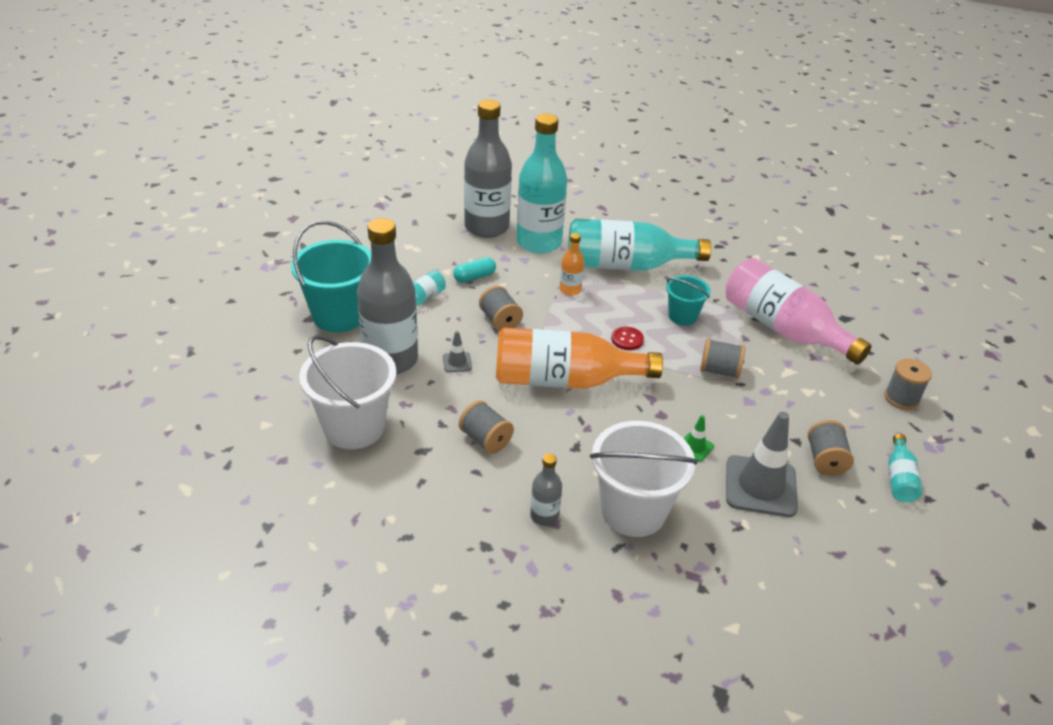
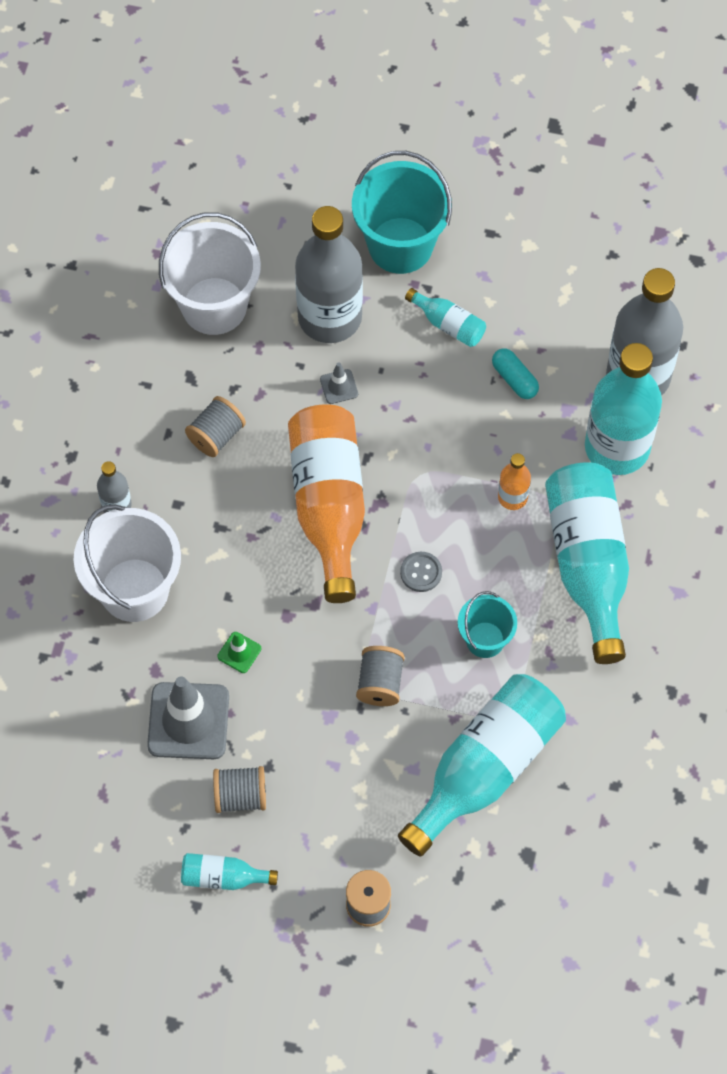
camera: 85 degrees right, 25 degrees up
grey spool [479,286,523,331] -> none
red button [611,327,644,350] -> grey button [400,552,442,592]
pink bottle [725,258,872,364] -> turquoise bottle [398,674,566,857]

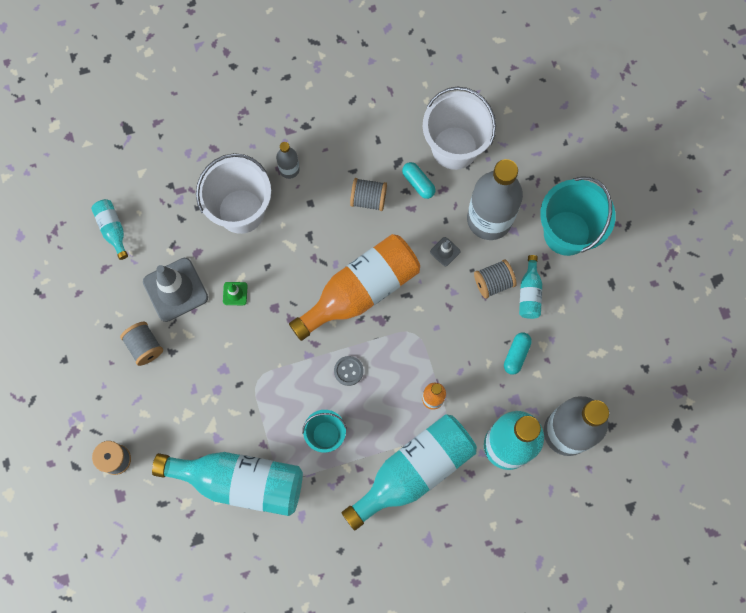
camera: 60 degrees right, 10 degrees up
turquoise bottle [181,853,278,890] -> turquoise bottle moved to [91,199,128,260]
grey spool [356,646,405,706] -> grey spool moved to [474,259,517,298]
none -> turquoise capsule [402,162,435,199]

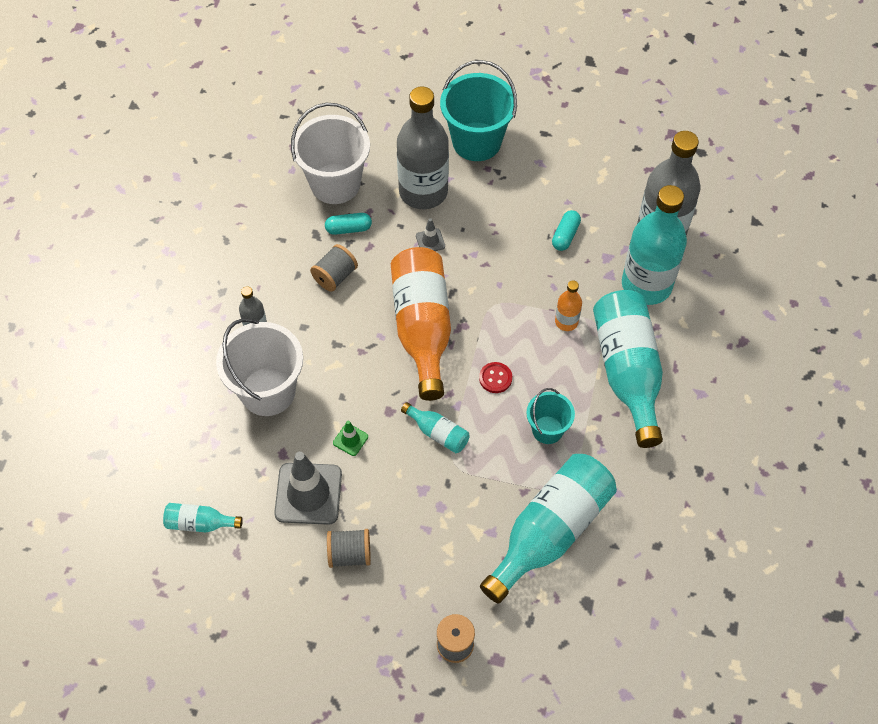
camera: 60 degrees left, 15 degrees down
grey button [334,356,363,386] -> red button [479,362,512,393]
grey spool [474,259,517,298] -> none
turquoise capsule [504,332,532,375] -> turquoise capsule turned 60 degrees clockwise [552,210,581,251]
turquoise bottle [519,255,542,319] -> turquoise bottle moved to [401,402,470,453]

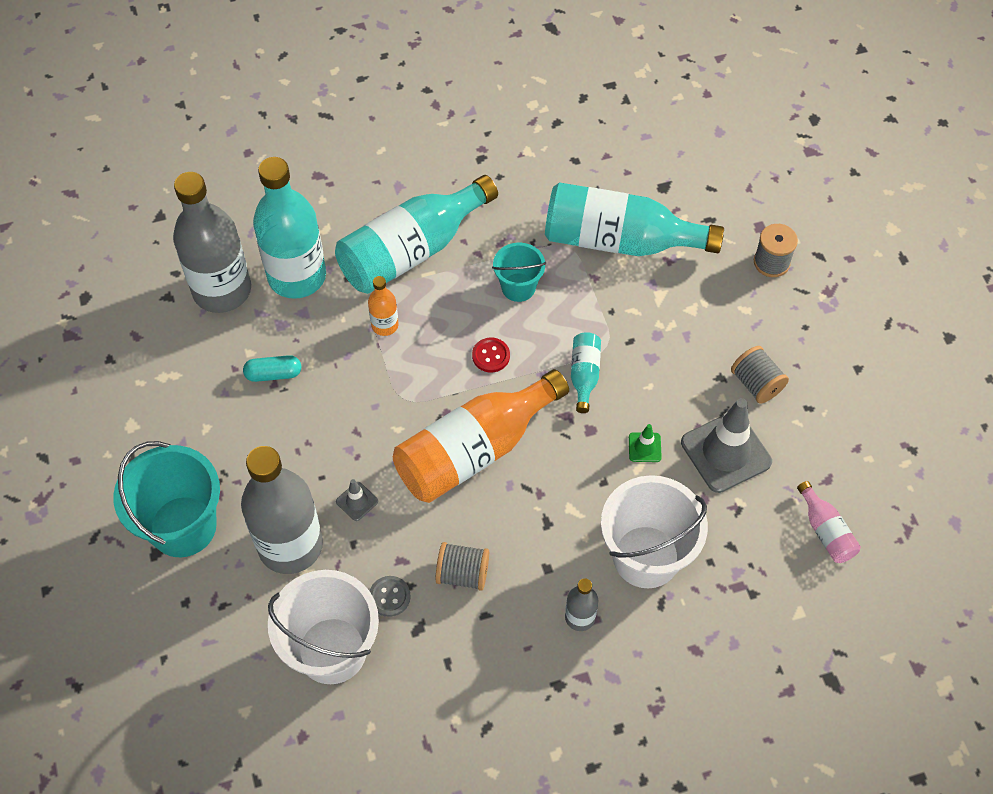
camera: 120 degrees left, 0 degrees up
turquoise bottle [163,503,243,533] -> pink bottle [797,481,861,563]
turquoise capsule [325,213,372,235] -> grey button [370,576,411,617]

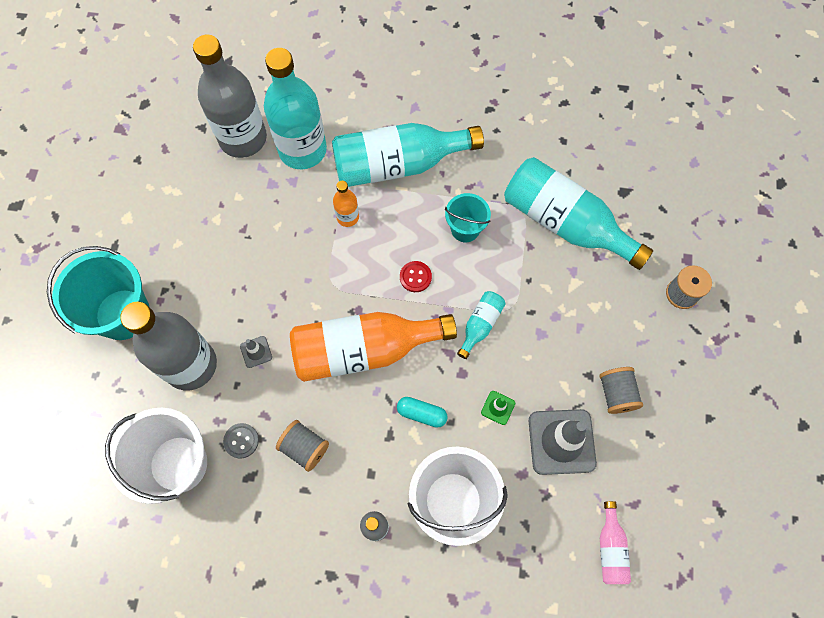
camera: 25 degrees right, 10 degrees up
turquoise capsule [243,355,301,382] -> turquoise capsule moved to [397,397,448,428]

